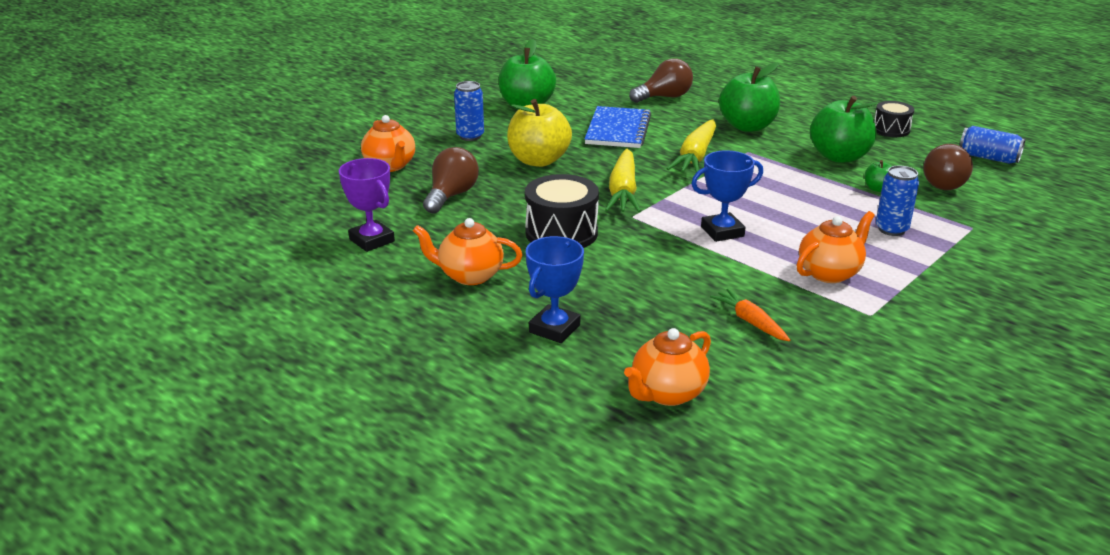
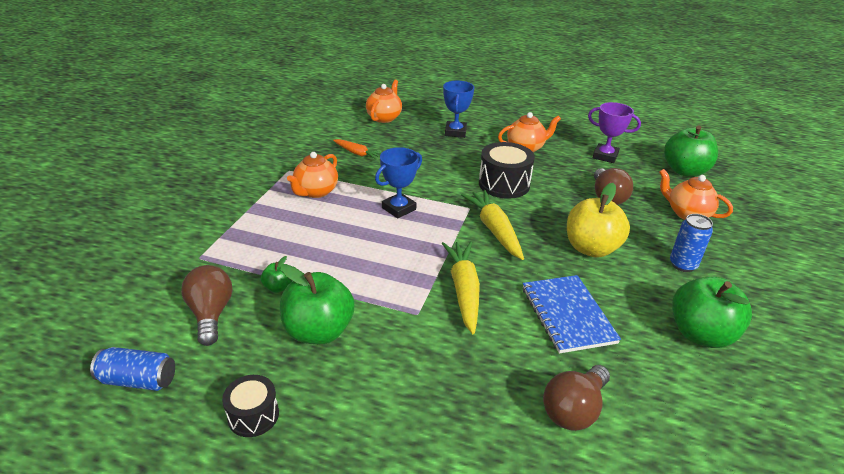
camera: 155 degrees right, 5 degrees up
green apple [719,62,780,132] -> green apple moved to [664,126,718,177]
blue can [876,166,919,236] -> none

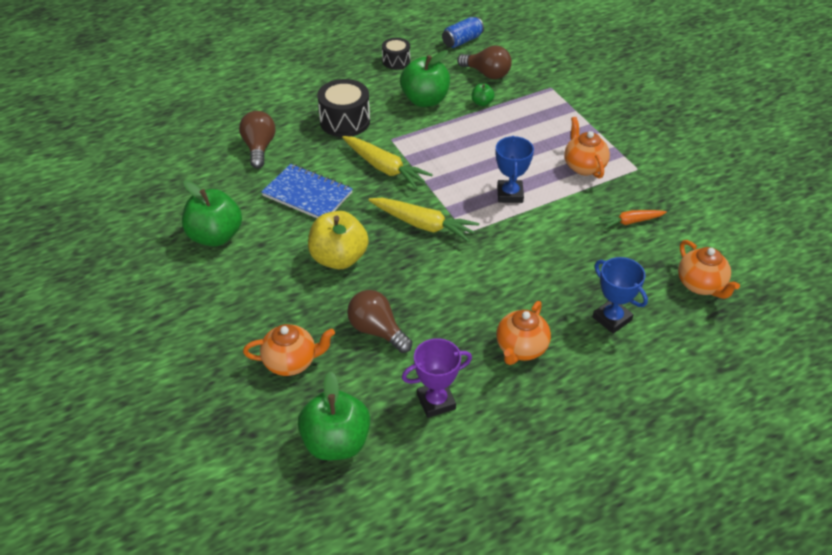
camera: 135 degrees right, 10 degrees up
black drum [479,142,535,199] -> black drum moved to [317,79,370,137]
blue can [670,214,713,272] -> none

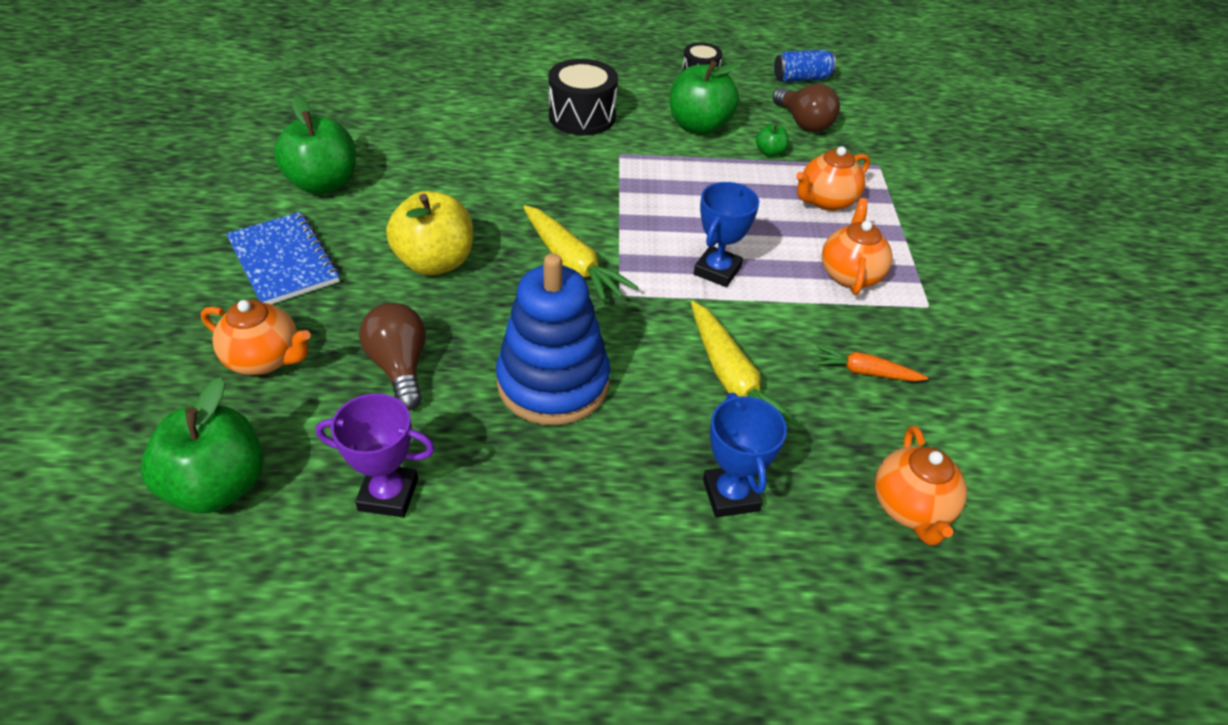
camera: 25 degrees right, 0 degrees up
brown light bulb [239,111,275,168] -> none
blue notebook [261,164,353,218] -> blue notebook moved to [226,212,340,304]
yellow carrot [342,136,433,189] -> yellow carrot moved to [691,301,801,428]
orange teapot [496,301,551,365] -> orange teapot moved to [796,146,870,211]
none -> blue stacking toy [496,253,610,425]

